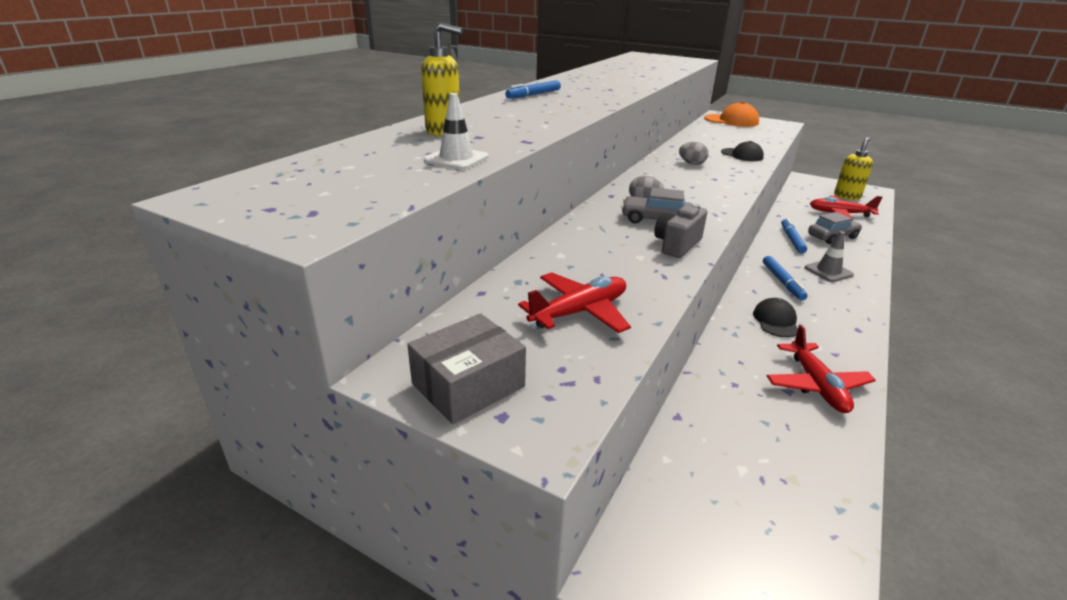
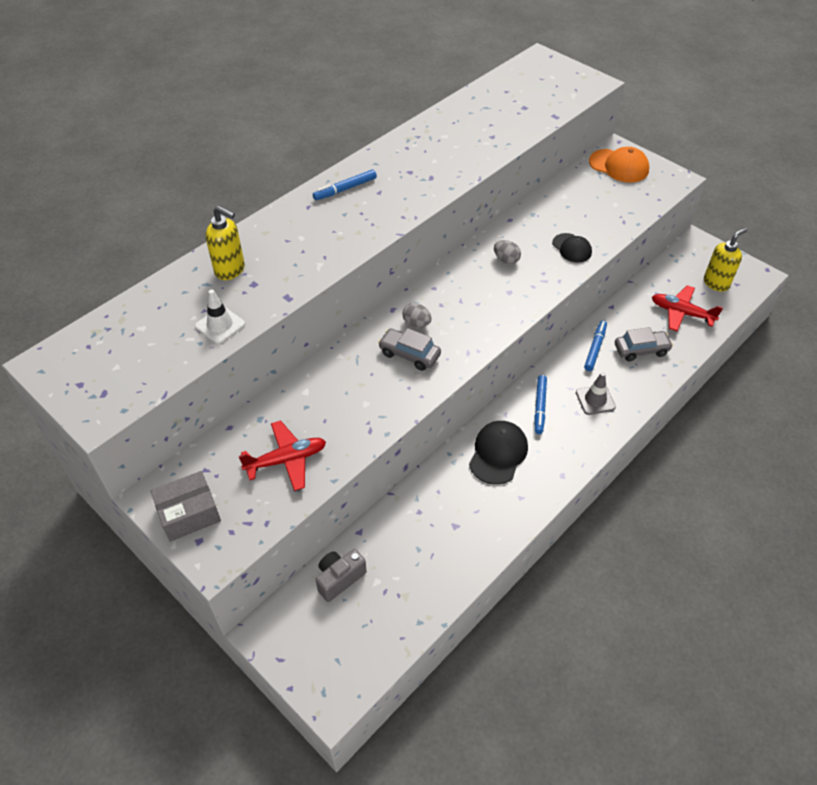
camera: 15 degrees right, 20 degrees up
grey camera [654,204,707,258] -> grey camera moved to [315,549,366,602]
black cap [753,298,798,337] -> black cap [469,421,528,485], size x1.53
red plane [767,324,876,413] -> none

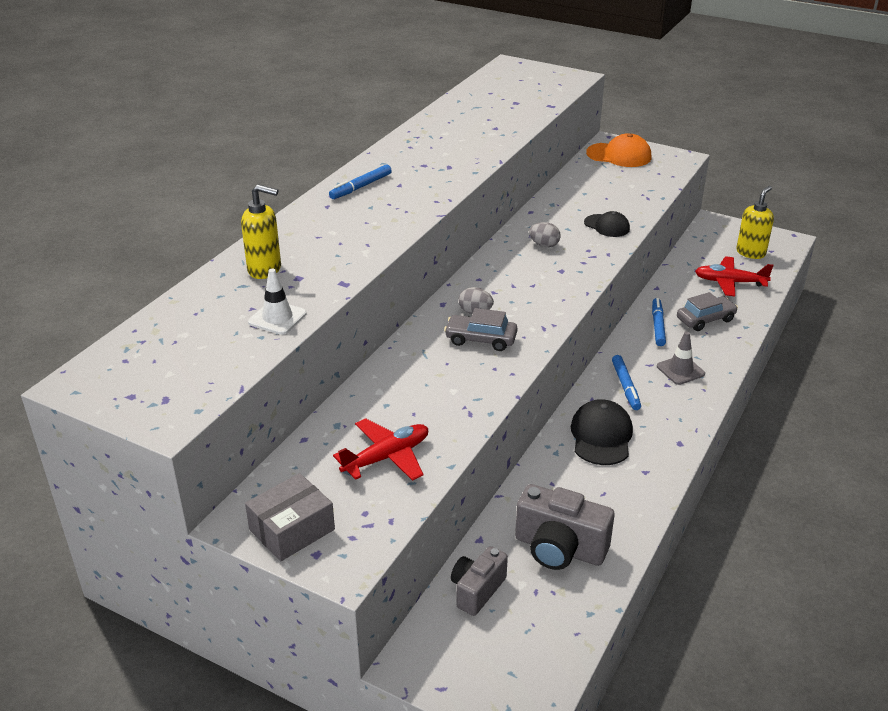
camera: 15 degrees left, 15 degrees down
none -> grey camera [515,484,615,570]

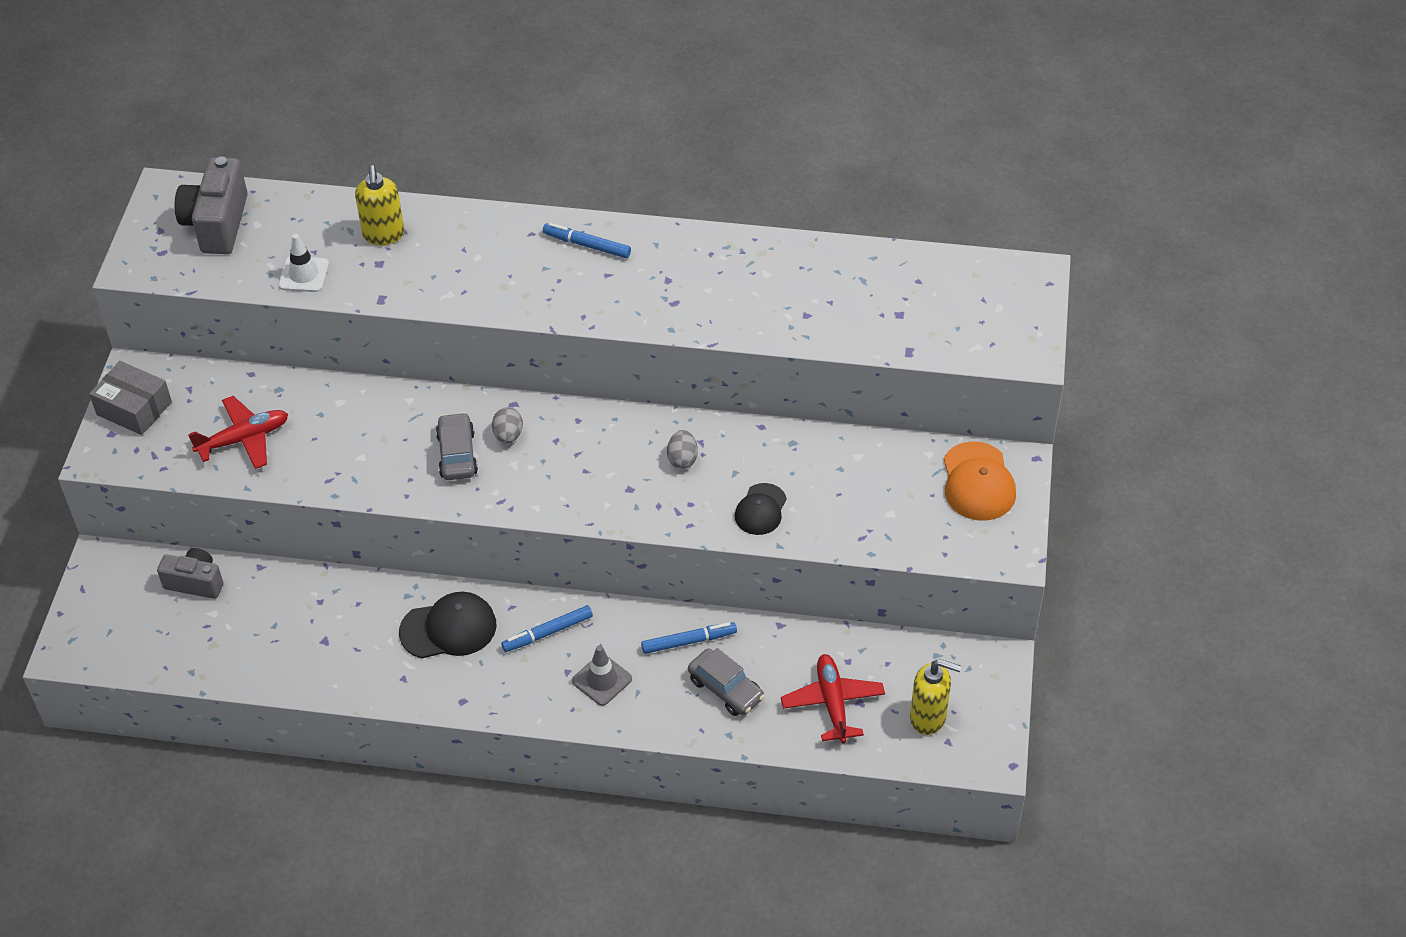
camera: 70 degrees right, 15 degrees up
red plane [333,418,428,481] -> red plane turned 60 degrees counterclockwise [188,396,288,469]
grey camera [515,484,615,570] -> grey camera moved to [175,157,248,254]

